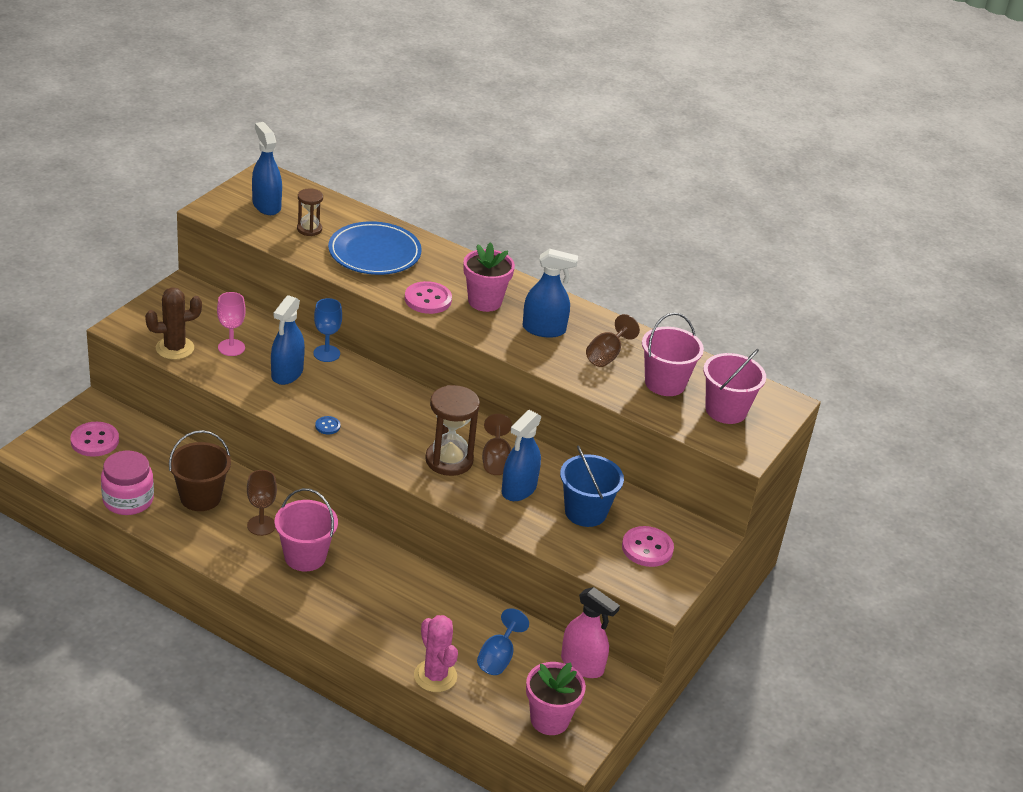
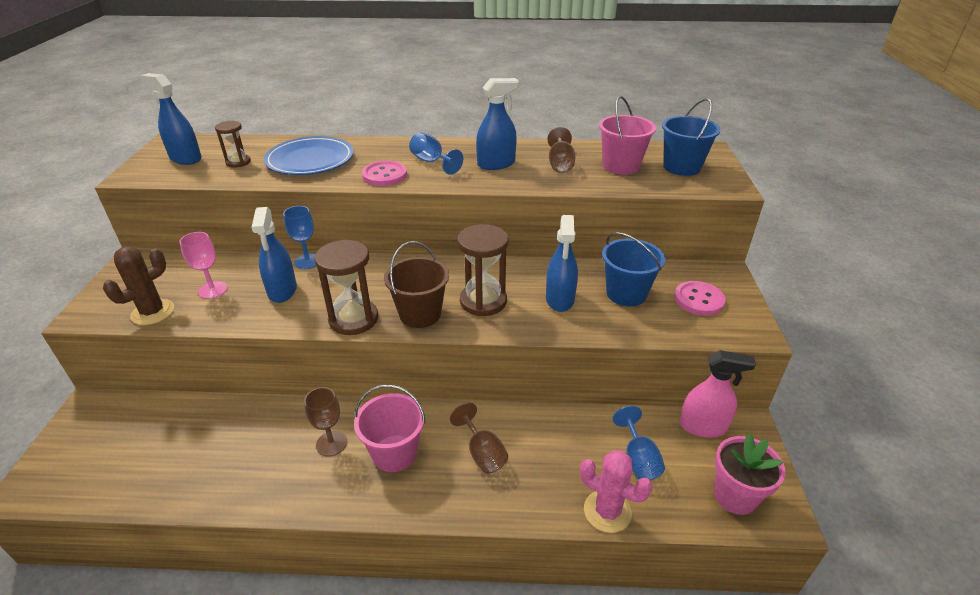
camera: 25 degrees left, 0 degrees up
pink button [71,422,119,457] -> none
pink jar [101,451,154,515] -> none
brown bucket [169,430,231,511] -> brown bucket moved to [384,241,449,328]
blue button [315,416,340,434] -> brown hourglass [314,239,378,335]
pink flower pot [463,242,515,312] -> blue goblet [409,132,463,175]
brown goblet [482,414,512,475] -> brown goblet moved to [450,403,508,473]
pink bucket [703,349,766,424] -> blue bucket [662,98,721,176]

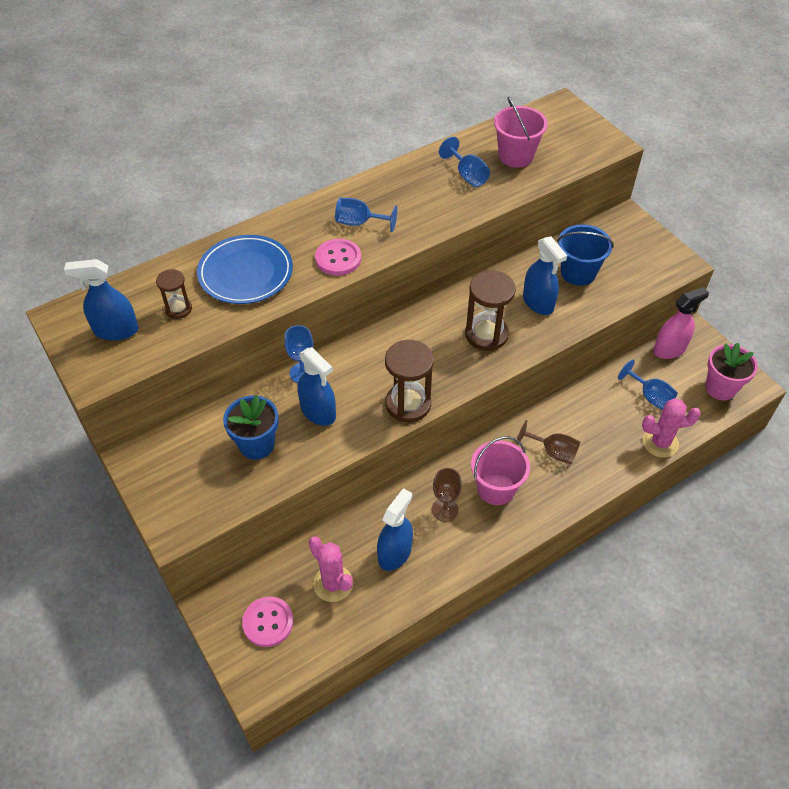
camera: 35 degrees left, 15 degrees up
brown cactus [103,246,174,325] -> none
pink goblet [179,232,228,299] -> blue flower pot [223,395,279,460]
brown bucket [384,241,449,328] -> none
blue spray bottle [476,78,519,170] -> blue spray bottle moved to [377,488,413,571]
brown goblet [547,127,575,173] -> blue goblet [439,137,490,187]
blue bucket [662,98,721,176] -> none
pink button [674,281,726,316] -> pink button moved to [242,597,293,647]
none -> pink cactus [308,536,353,602]

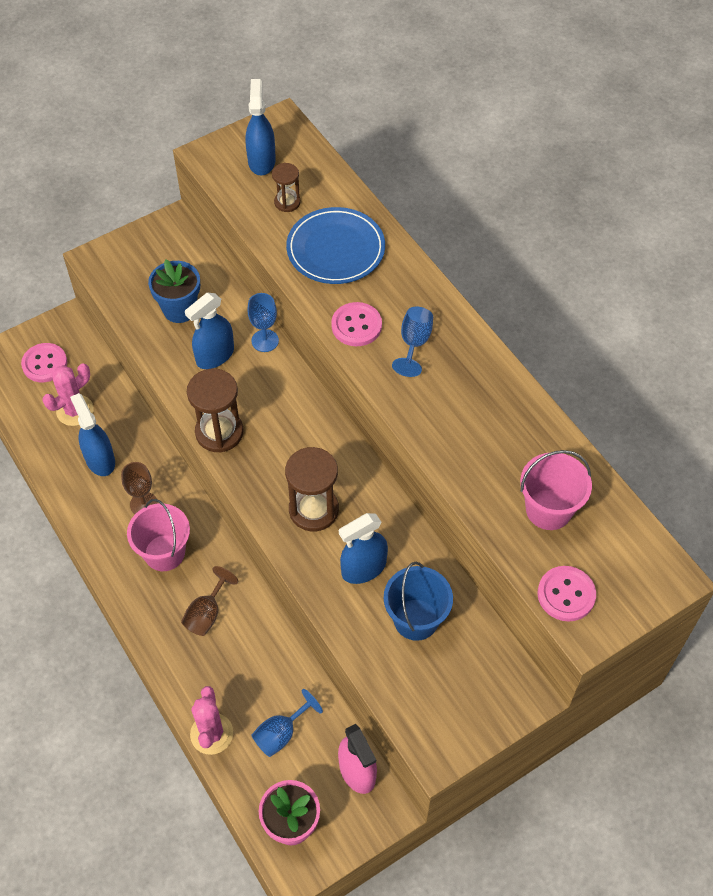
camera: 90 degrees right, 5 degrees up
blue spray bottle [377,488,413,571] -> blue spray bottle turned 150 degrees counterclockwise [70,393,115,476]
blue goblet [439,137,490,187] -> none
none -> pink button [538,566,596,621]

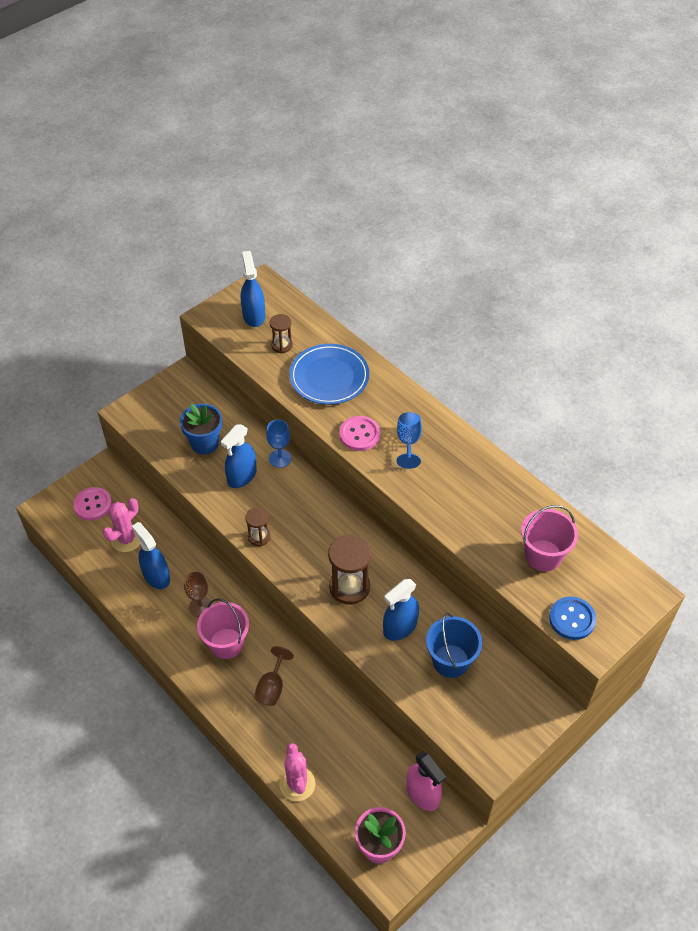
camera: 10 degrees left, 5 degrees down
brown hourglass [187,369,244,452] -> brown hourglass [245,507,271,546], size x0.57
blue goblet [252,689,323,757] -> none
pink button [538,566,596,621] -> blue button [549,596,596,640]

